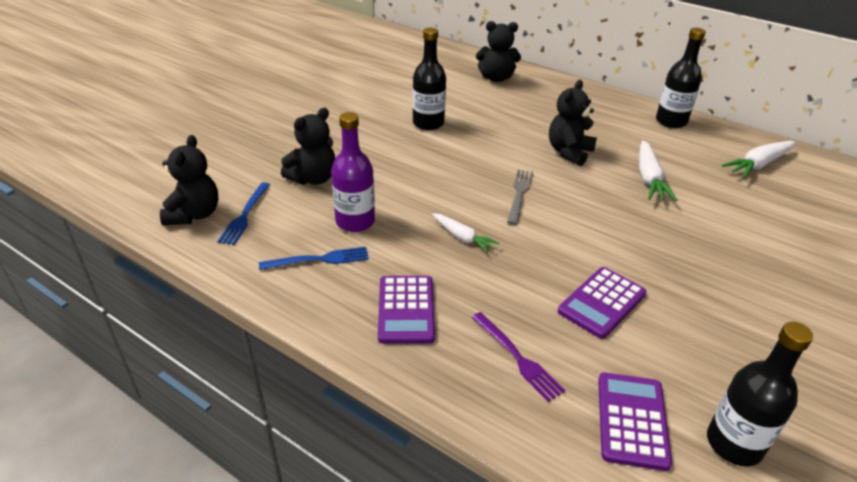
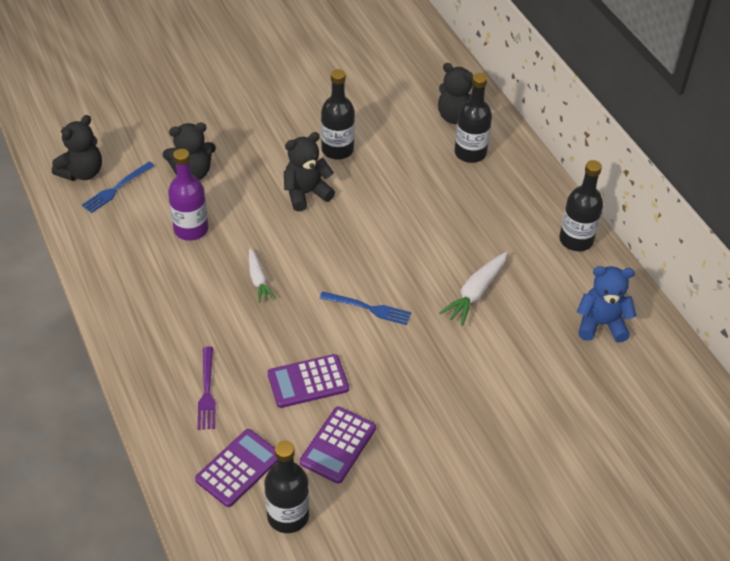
camera: 30 degrees right, 10 degrees up
blue fork [259,247,369,270] -> blue fork moved to [319,291,411,325]
purple calculator [378,276,435,344] -> purple calculator moved to [300,407,376,484]
grey fork [507,169,533,225] -> none
black teddy bear [549,80,597,166] -> black teddy bear moved to [284,132,335,211]
white carrot [722,141,796,178] -> blue teddy bear [577,266,636,343]
none -> black bottle [455,73,492,163]

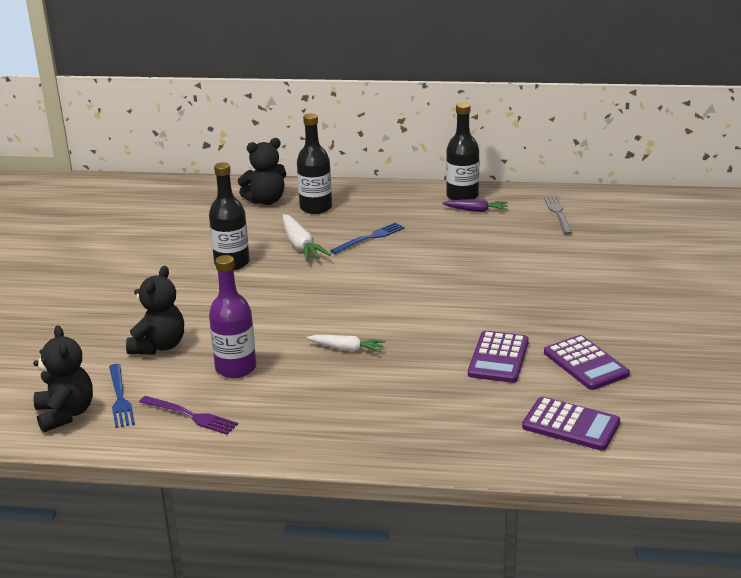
camera: 55 degrees left, 20 degrees down
purple calculator [195,429,277,507] -> purple calculator turned 135 degrees clockwise [522,397,620,451]
purple fork [198,347,216,430] -> purple fork moved to [139,396,238,435]
black bottle [265,441,309,533] -> none
black teddy bear [284,132,335,211] -> none
blue fork [319,291,411,325] -> blue fork moved to [330,222,405,254]
white carrot [439,252,507,326] -> white carrot moved to [283,214,331,261]
blue teddy bear [577,266,636,343] -> grey fork [544,196,572,235]
none -> purple carrot [442,199,508,212]

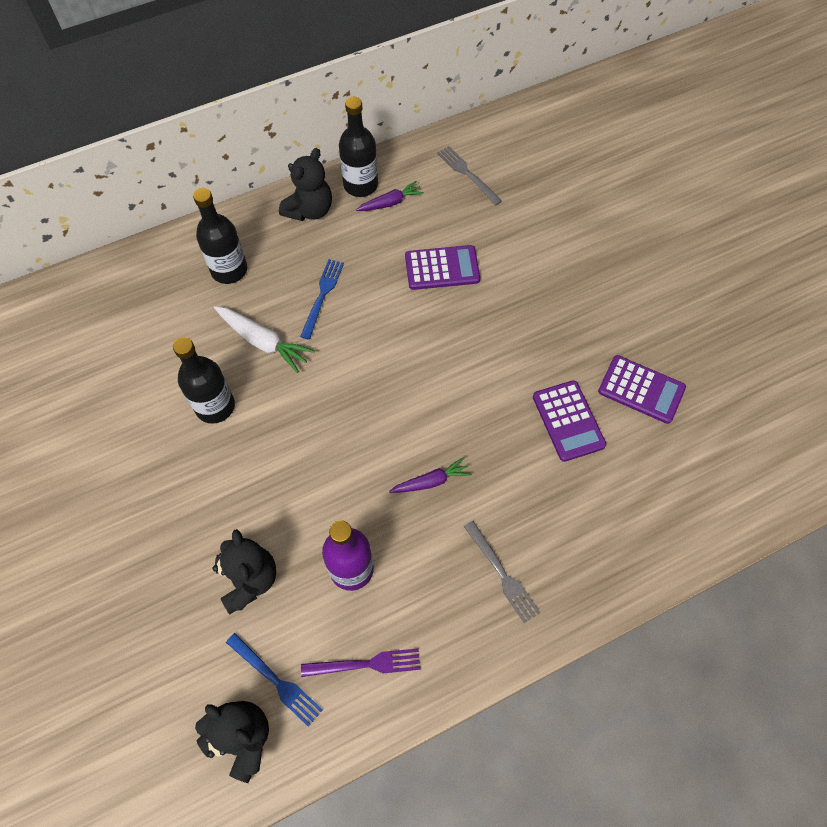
camera: 35 degrees left, 35 degrees up
black teddy bear [238,138,286,205] -> black teddy bear moved to [279,148,332,221]
white carrot [307,335,386,352] -> purple carrot [389,457,472,493]
purple calculator [522,397,620,451] -> purple calculator moved to [405,245,480,290]
none -> grey fork [464,521,541,624]

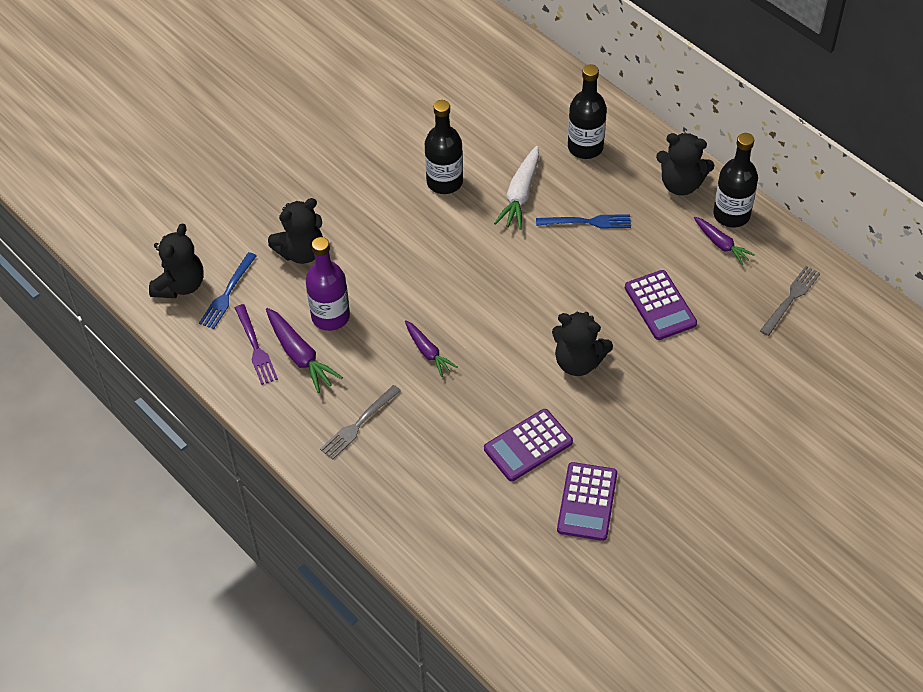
camera: 75 degrees right, 10 degrees down
none -> purple carrot [266,308,343,393]
none -> black teddy bear [552,312,613,376]

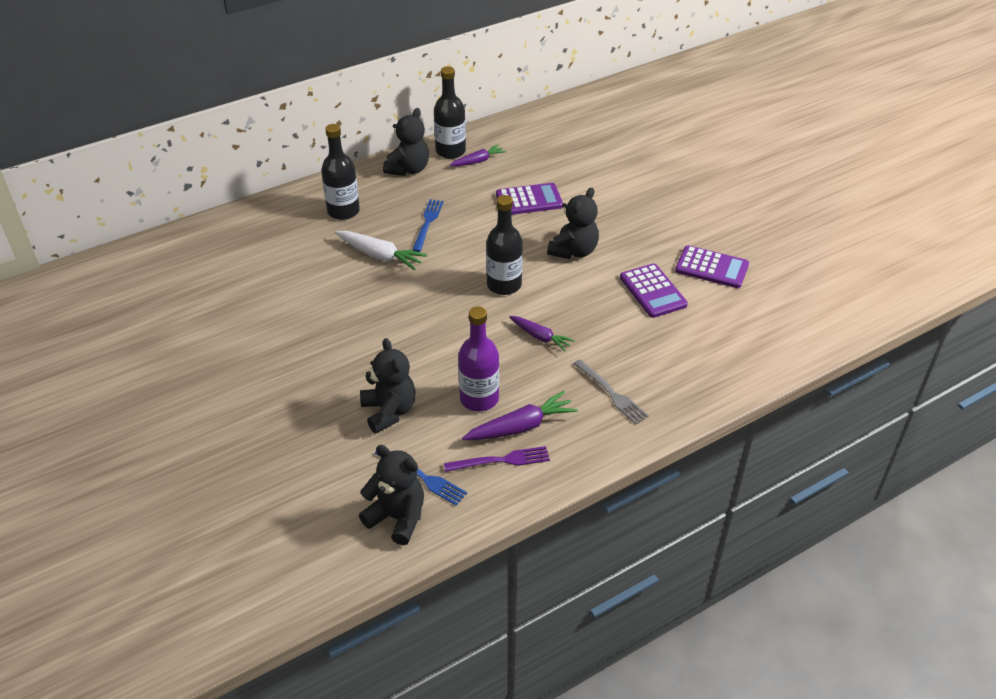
camera: 80 degrees left, 10 degrees down
purple carrot [405,320,457,377] -> purple carrot turned 60 degrees clockwise [509,316,575,351]
black bottle [425,100,463,194] -> black bottle moved to [486,195,523,295]
grey fork [760,266,821,336] -> none

